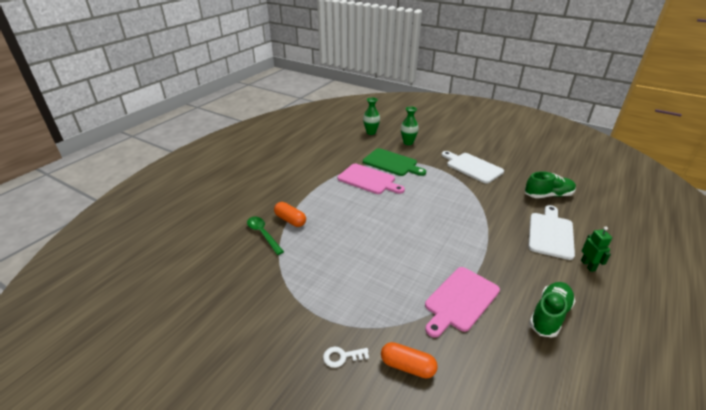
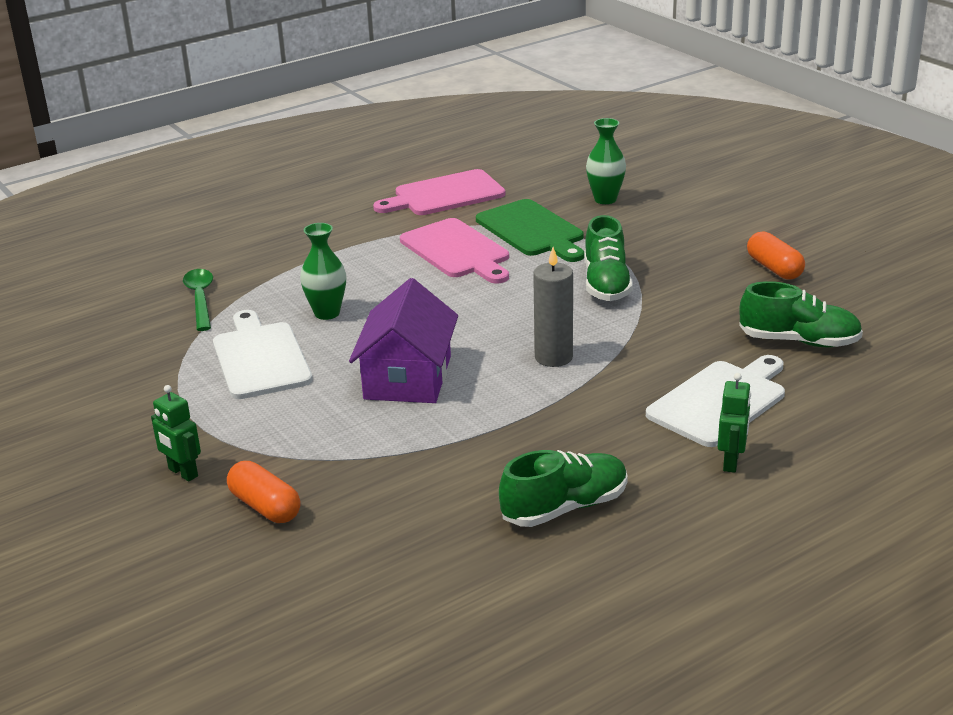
camera: 25 degrees right, 5 degrees down
orange capsule [274,202,306,227] -> orange capsule moved to [747,231,805,280]
white key [323,347,369,368] -> green robot [151,385,201,482]
green vase [363,98,380,135] -> green vase moved to [300,223,346,320]
pink cutting board [425,267,500,338] -> pink cutting board moved to [373,169,505,215]
white cutting board [442,151,504,184] -> white cutting board moved to [213,310,313,399]
none -> purple house [349,278,458,403]
none -> grey candle [533,247,573,367]
none -> green shoe [584,215,633,301]

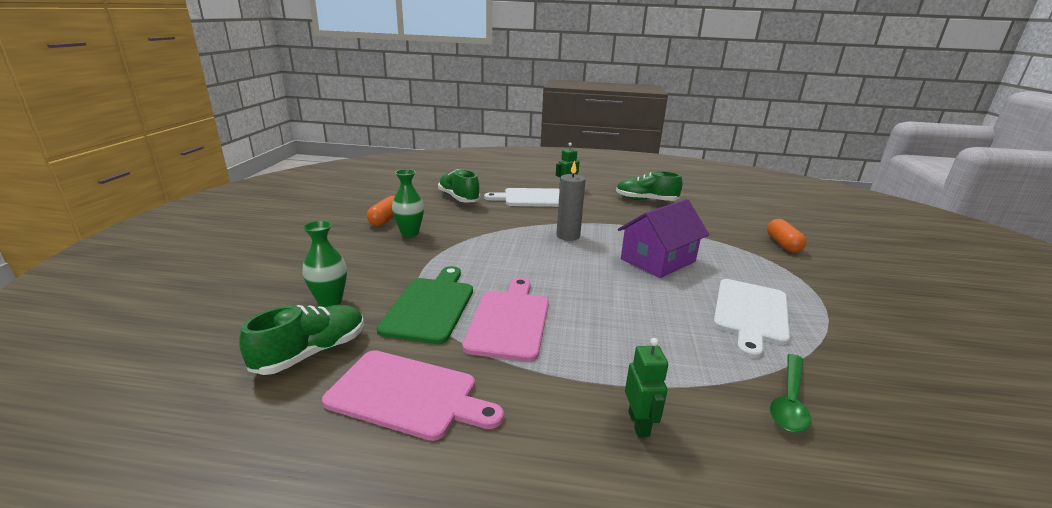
camera: 140 degrees left, 5 degrees down
green robot [151,385,201,482] -> green robot moved to [625,338,668,437]
green vase [300,223,346,320] -> green vase moved to [392,169,424,237]
green shoe [584,215,633,301] -> green shoe moved to [239,305,364,375]

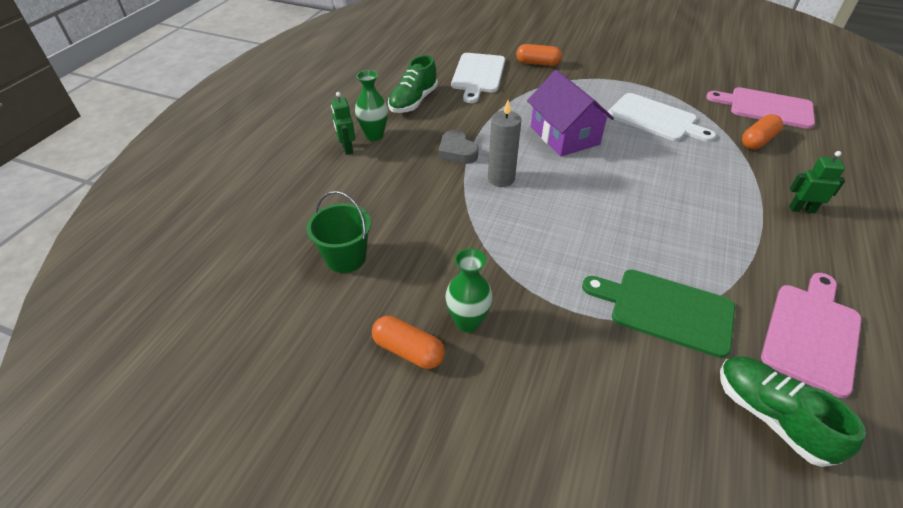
camera: 75 degrees left, 20 degrees up
green vase [302,221,347,307] -> green vase moved to [355,70,388,141]
green shoe [438,169,480,202] -> green bucket [306,191,371,273]
pink cutting board [462,277,549,362] -> pink cutting board moved to [706,87,815,129]
white cutting board [484,188,560,207] -> white cutting board moved to [451,53,505,103]
green spoon [770,354,811,432] -> orange capsule [742,114,783,149]
none -> grey heart [438,130,478,164]

